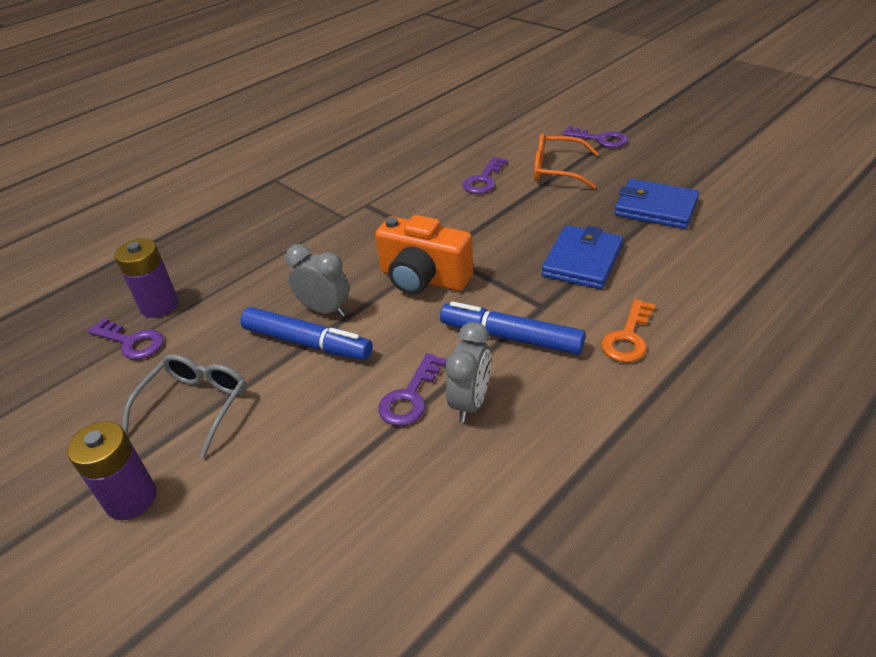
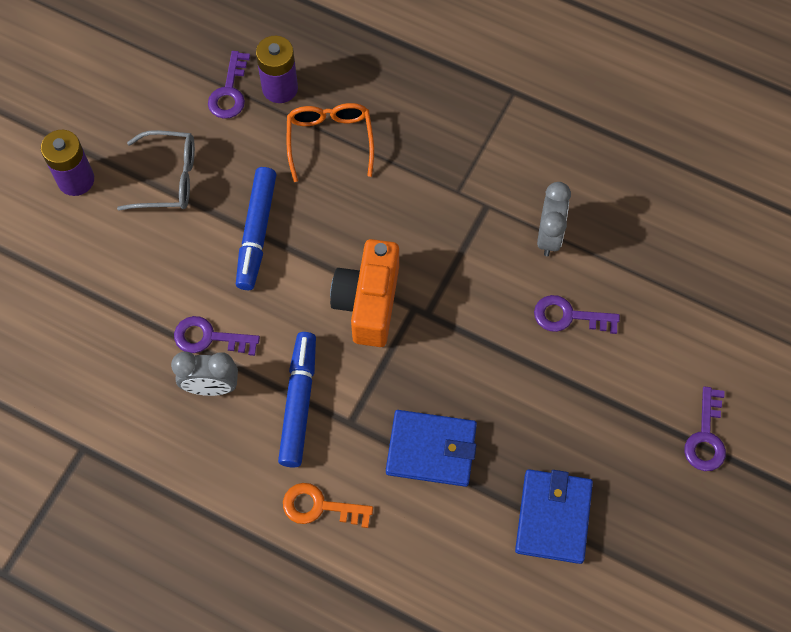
camera: 70 degrees right, 25 degrees up
grey clock [285,244,349,317] -> grey clock moved to [537,182,571,256]
orange glasses [534,133,599,189] -> orange glasses moved to [287,103,374,182]

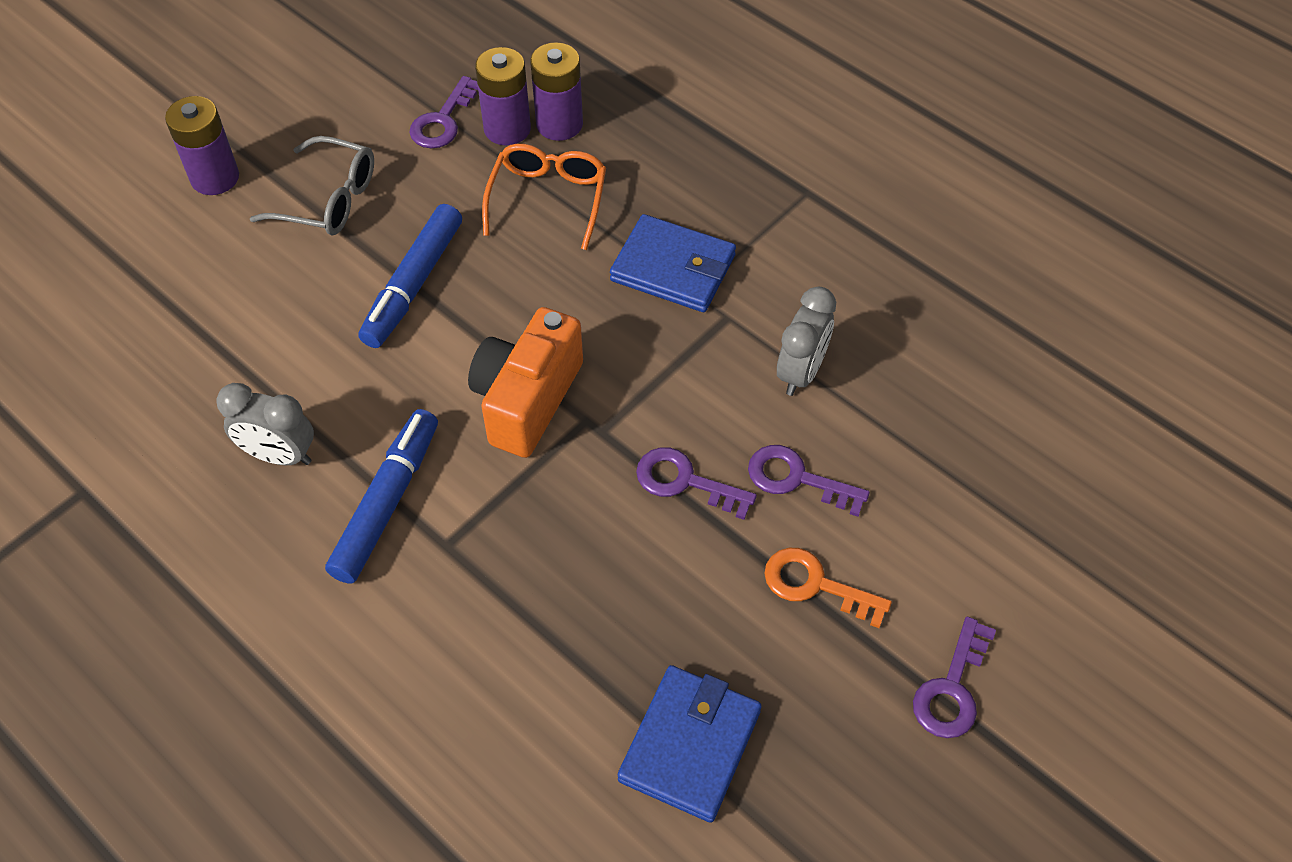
camera: 15 degrees right, 10 degrees down
purple key [174,316,260,356] -> purple key moved to [636,447,757,520]
orange key [283,483,373,528] -> orange key moved to [764,548,892,628]
blue wallet [386,410,477,487] -> blue wallet moved to [610,214,736,312]
none -> purple battery [530,42,583,141]

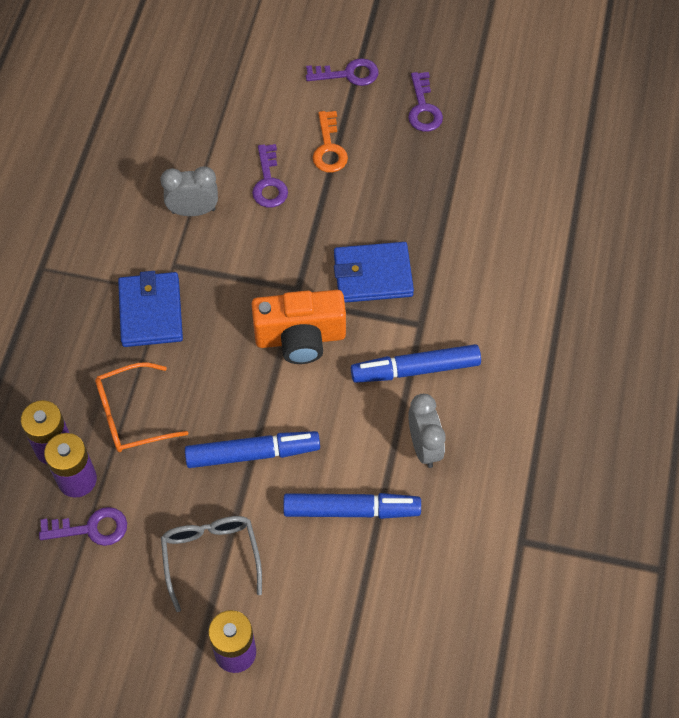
camera: 120 degrees left, 5 degrees up
blue wallet [618,665,762,823] -> blue wallet moved to [334,242,414,303]
purple key [636,447,757,520] -> purple key moved to [408,72,443,132]
none -> blue marker [283,493,421,519]

